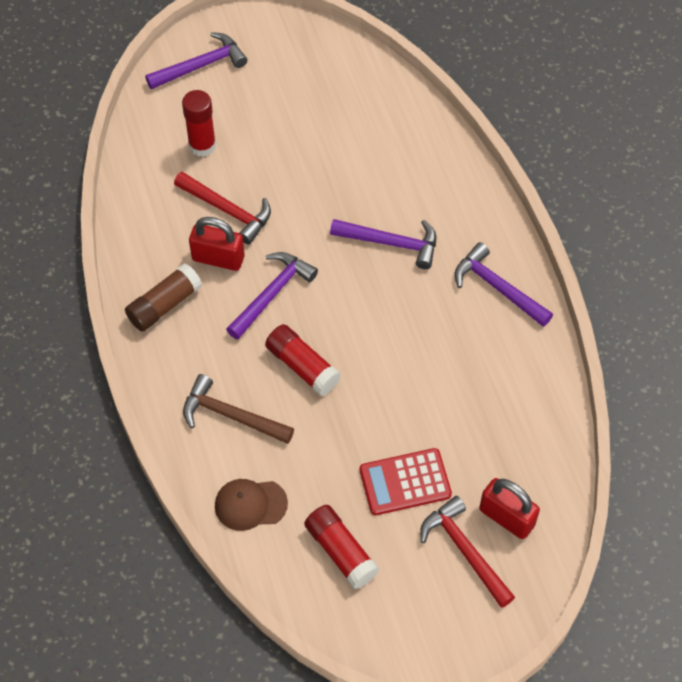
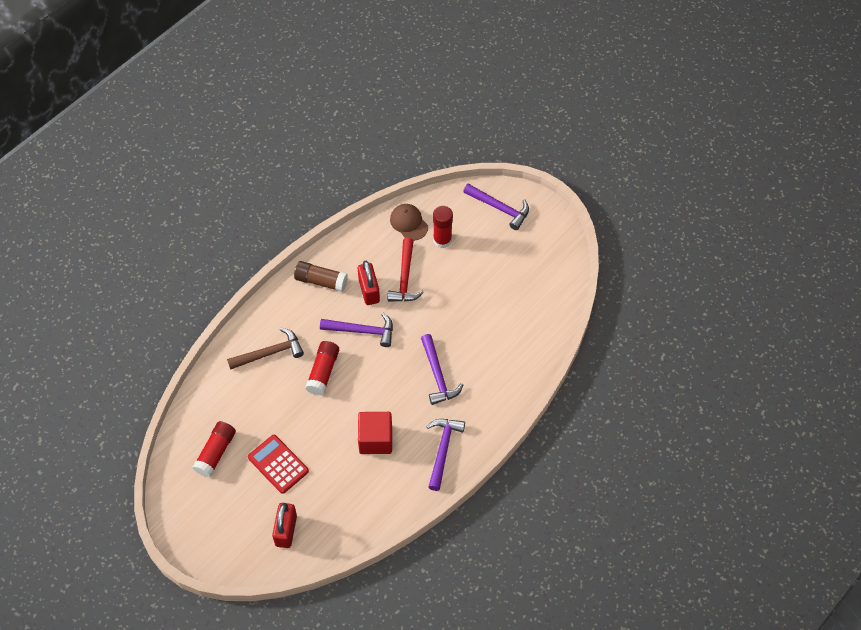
camera: 60 degrees right, 0 degrees up
brown hammer [183,374,294,444] -> brown hammer turned 75 degrees clockwise [227,328,304,370]
brown cap [215,479,288,531] -> brown cap moved to [390,204,428,241]
red hammer [420,496,515,608] -> none
none -> red cube [358,412,392,454]

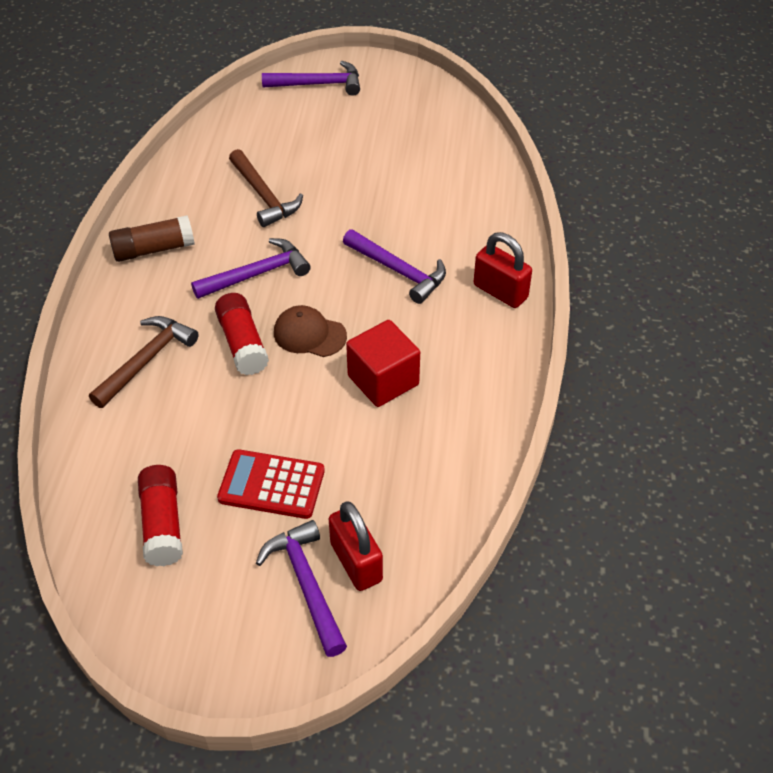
camera: 35 degrees left, 10 degrees down
red padlock [358,261,380,305] -> red padlock moved to [474,232,532,308]
red hammer [388,238,424,301] -> brown hammer [229,149,303,227]
brown cap [390,204,428,241] -> brown cap moved to [274,305,347,357]
purple hammer [426,419,465,491] -> purple hammer moved to [256,520,347,657]
red glue stick [433,206,453,248] -> none

